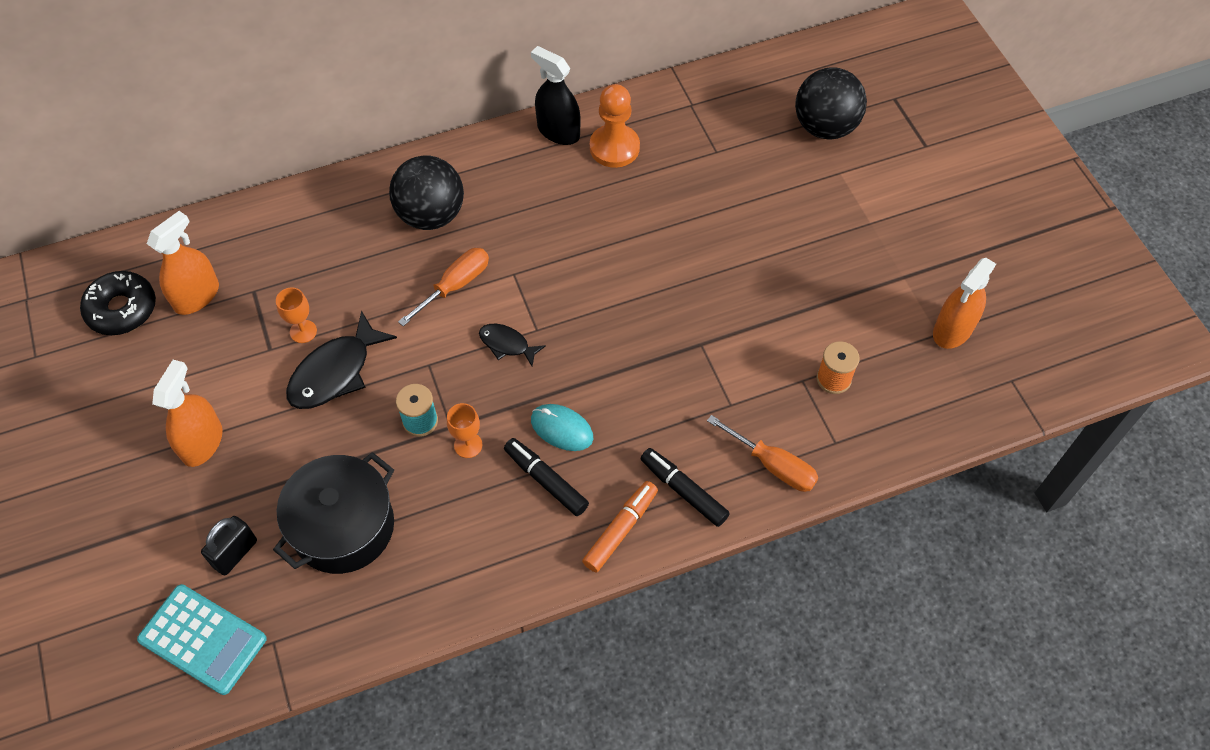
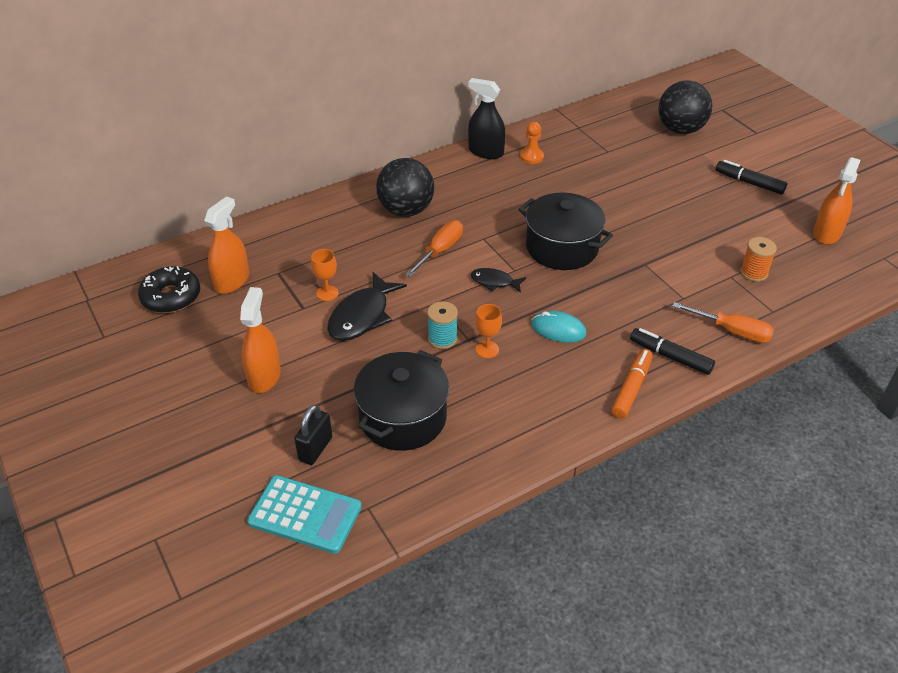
camera: 10 degrees left, 15 degrees down
black marker [504,438,589,516] -> black marker moved to [716,160,787,194]
orange pawn [590,84,640,168] -> orange pawn [520,122,544,164], size x0.62
none -> black pot [519,193,613,270]

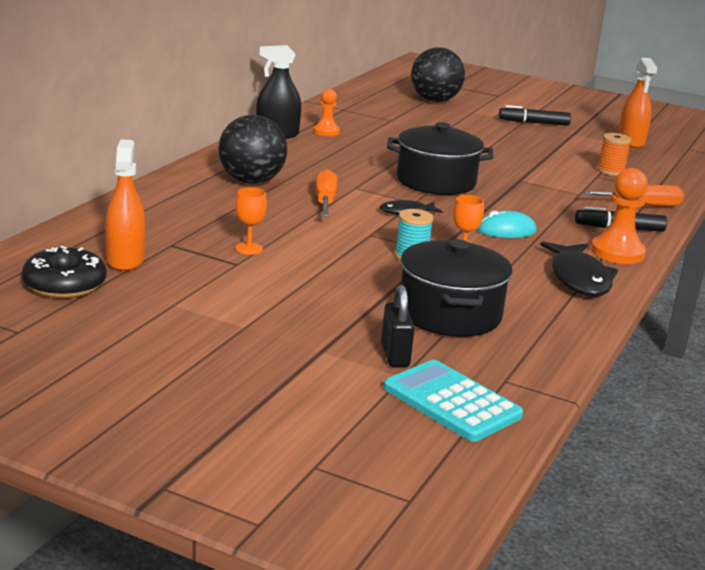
camera: 35 degrees left, 20 degrees down
orange spray bottle [240,287,281,393] -> none
turquoise calculator [247,475,362,554] -> turquoise calculator turned 120 degrees counterclockwise [383,360,523,442]
black fish [327,272,407,341] -> black fish moved to [540,242,618,297]
orange marker [611,349,653,419] -> orange pawn [591,168,648,264]

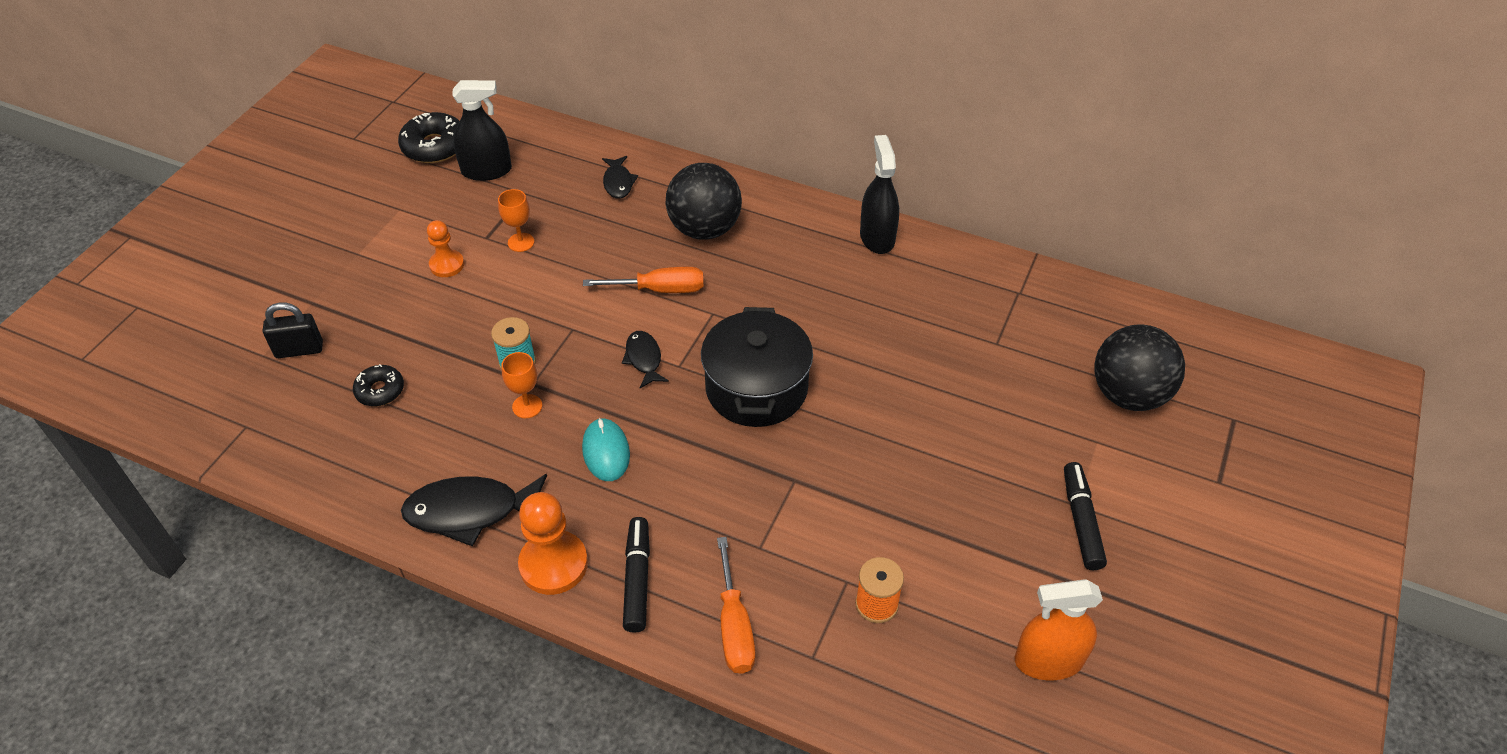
camera: 90 degrees right, 25 degrees up
orange spray bottle [105,139,145,271] -> black spray bottle [452,80,512,181]
orange pawn [313,89,340,136] -> orange pawn moved to [427,220,464,277]
turquoise calculator [383,360,523,442] -> none
black pot [401,239,513,337] -> black donut [353,364,404,406]
none -> black fish [602,156,638,199]

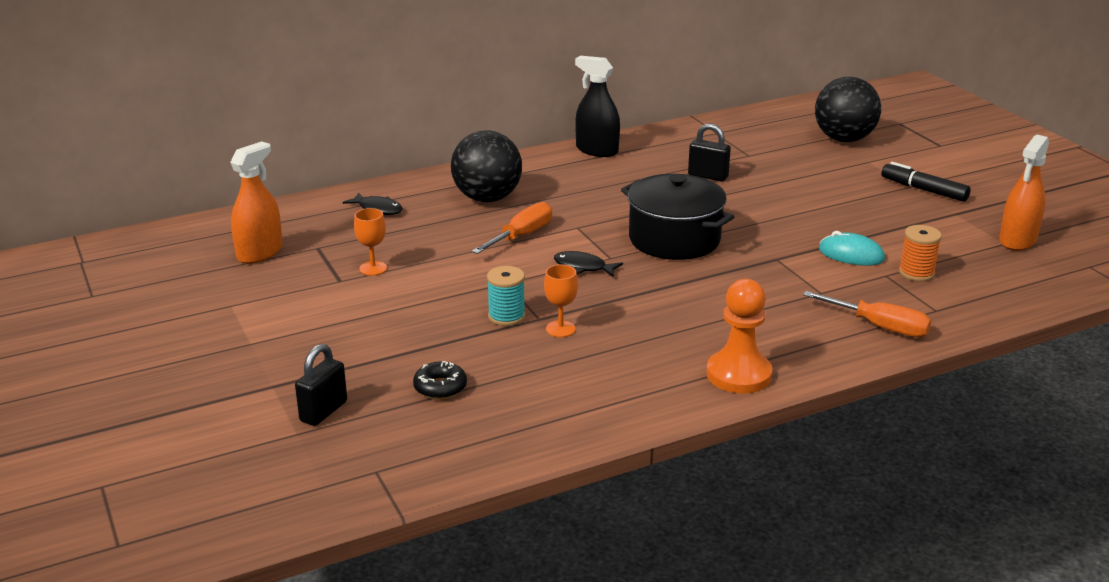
camera: 50 degrees left, 20 degrees down
black donut [398,112,460,163] -> none
black fish [401,474,547,547] -> none
orange pawn [427,220,464,277] -> none
black spray bottle [452,80,512,181] -> orange spray bottle [230,141,283,264]
turquoise mouse [582,418,630,481] -> turquoise mouse moved to [819,231,885,266]
black marker [623,517,650,633] -> none
none -> black padlock [688,124,731,182]

